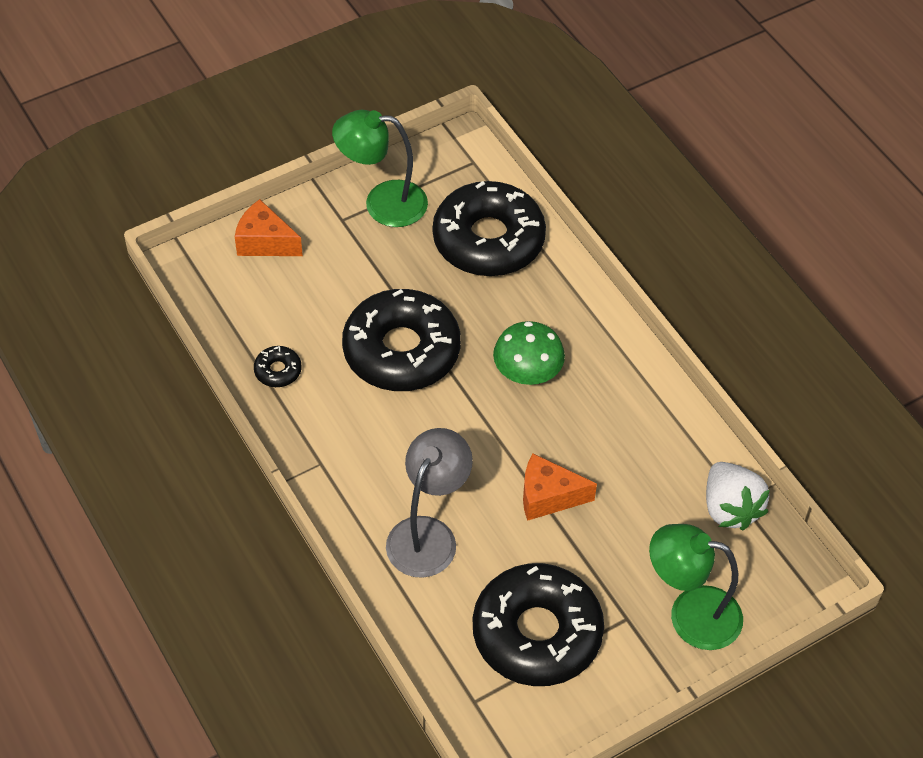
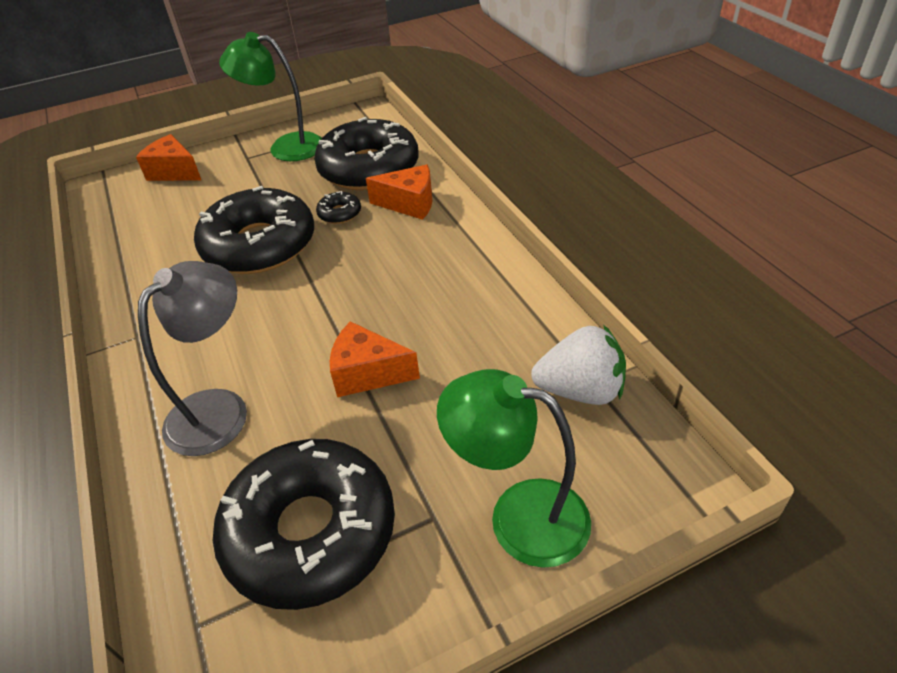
camera: 10 degrees right, 10 degrees down
black donut [254,346,302,387] -> black donut moved to [316,191,361,224]
green mushroom [493,321,565,385] -> none
white strawberry [706,462,770,530] -> white strawberry turned 75 degrees counterclockwise [531,325,626,405]
none -> orange cheese [366,164,432,220]

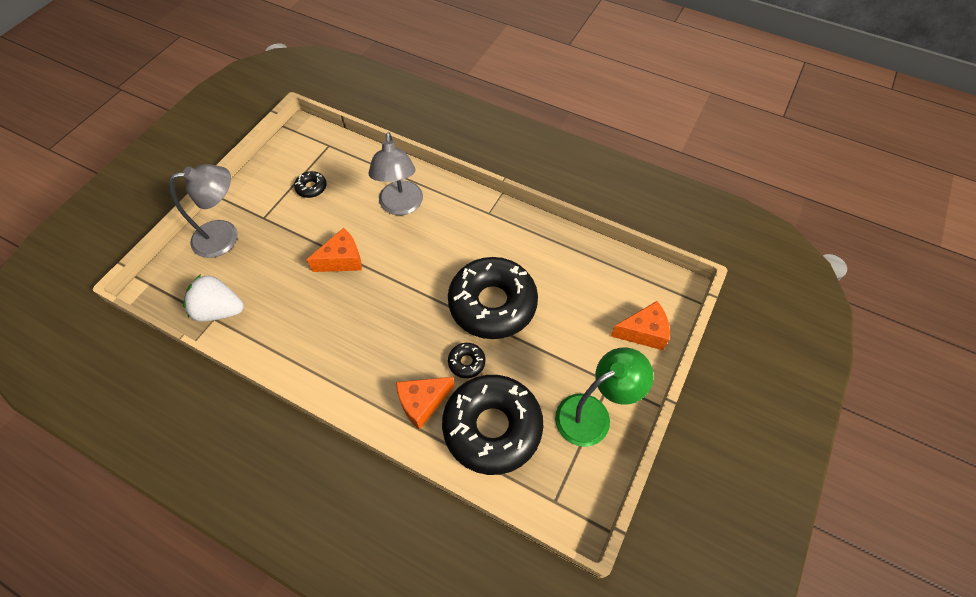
camera: 140 degrees right, 15 degrees up
black donut [213,439,395,610] -> black donut [294,171,327,198], size x0.40
green lamp [437,369,591,568] -> grey lamp [169,164,238,258]
white strawberry [531,325,626,405] -> white strawberry turned 45 degrees clockwise [183,274,244,322]

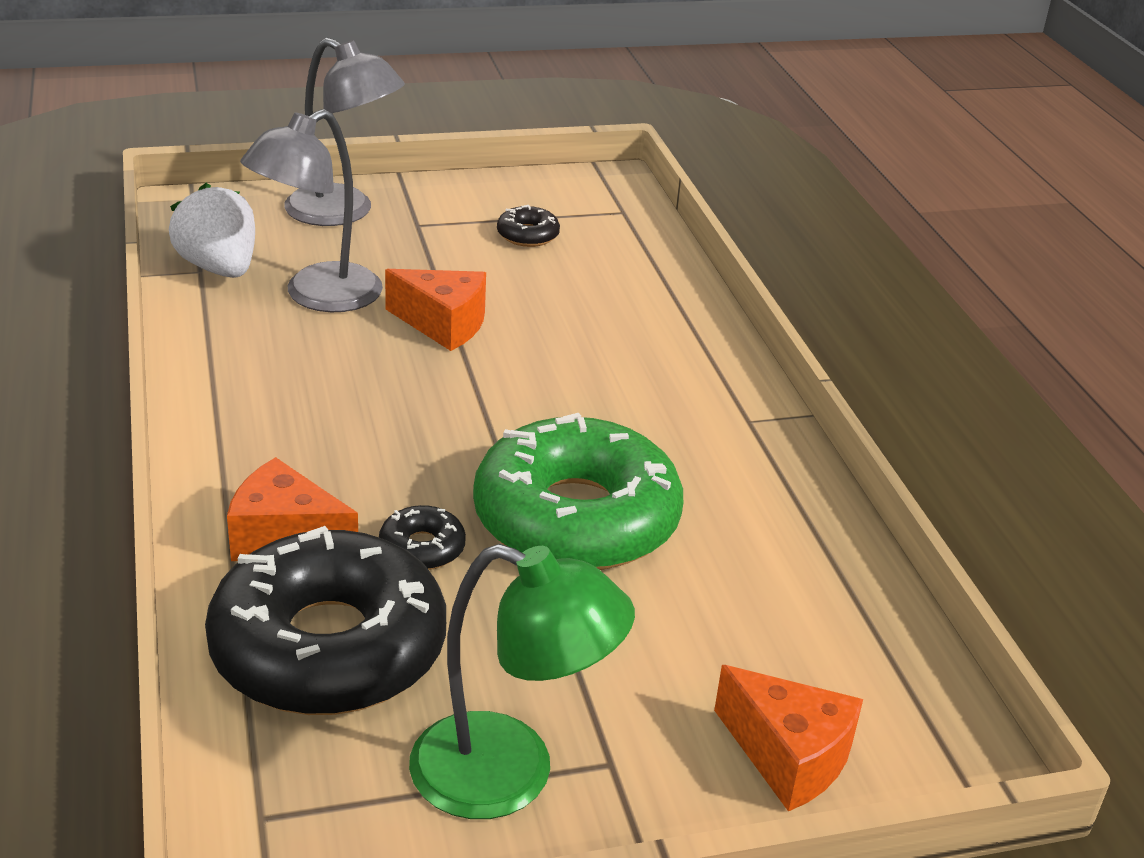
camera: 45 degrees right, 25 degrees down
grey lamp [369,132,423,215] -> grey lamp moved to [240,109,383,312]
black donut [448,257,538,339] -> green donut [473,413,683,570]

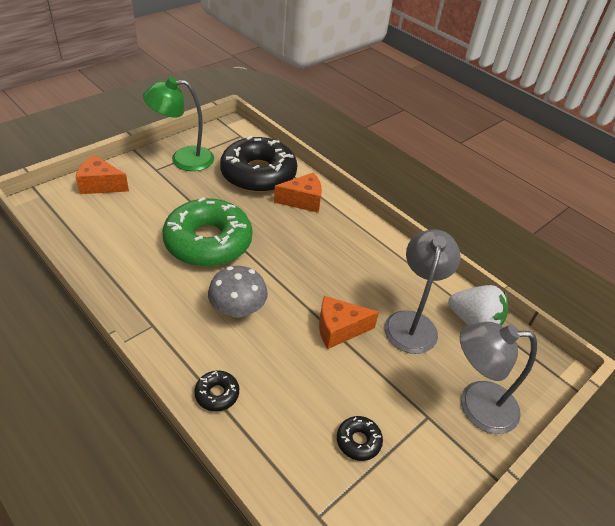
camera: 150 degrees right, 10 degrees up
black donut [379,505,466,570] -> black donut moved to [194,371,239,411]
none -> grey mushroom [208,266,268,318]

